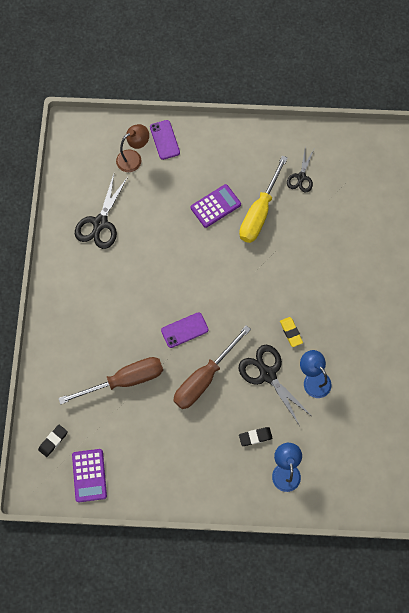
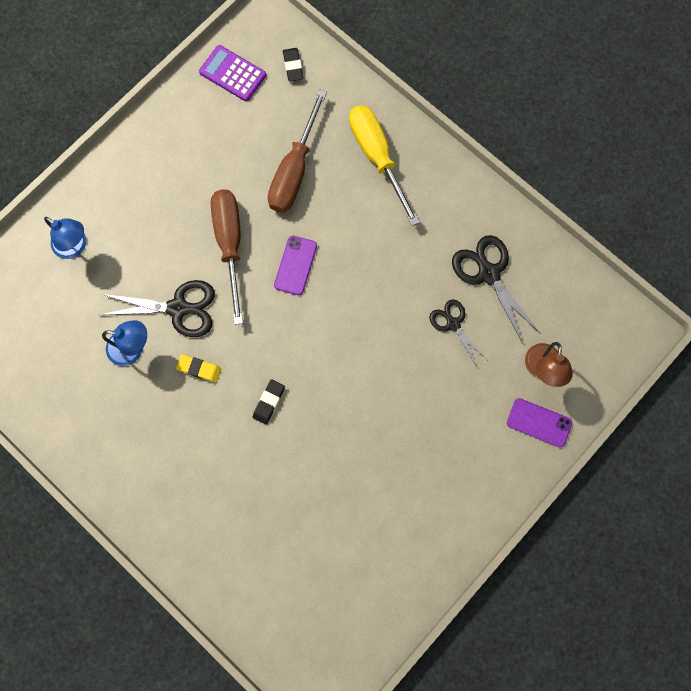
camera: 130 degrees right, 5 degrees up
purple calculator [191,184,241,228] -> none
yellow screwdriver [239,156,288,243] -> yellow screwdriver moved to [349,105,420,226]
black eraser [239,427,273,446] -> black eraser moved to [253,379,285,424]
black scissors [287,150,314,193] -> black scissors moved to [429,299,486,367]

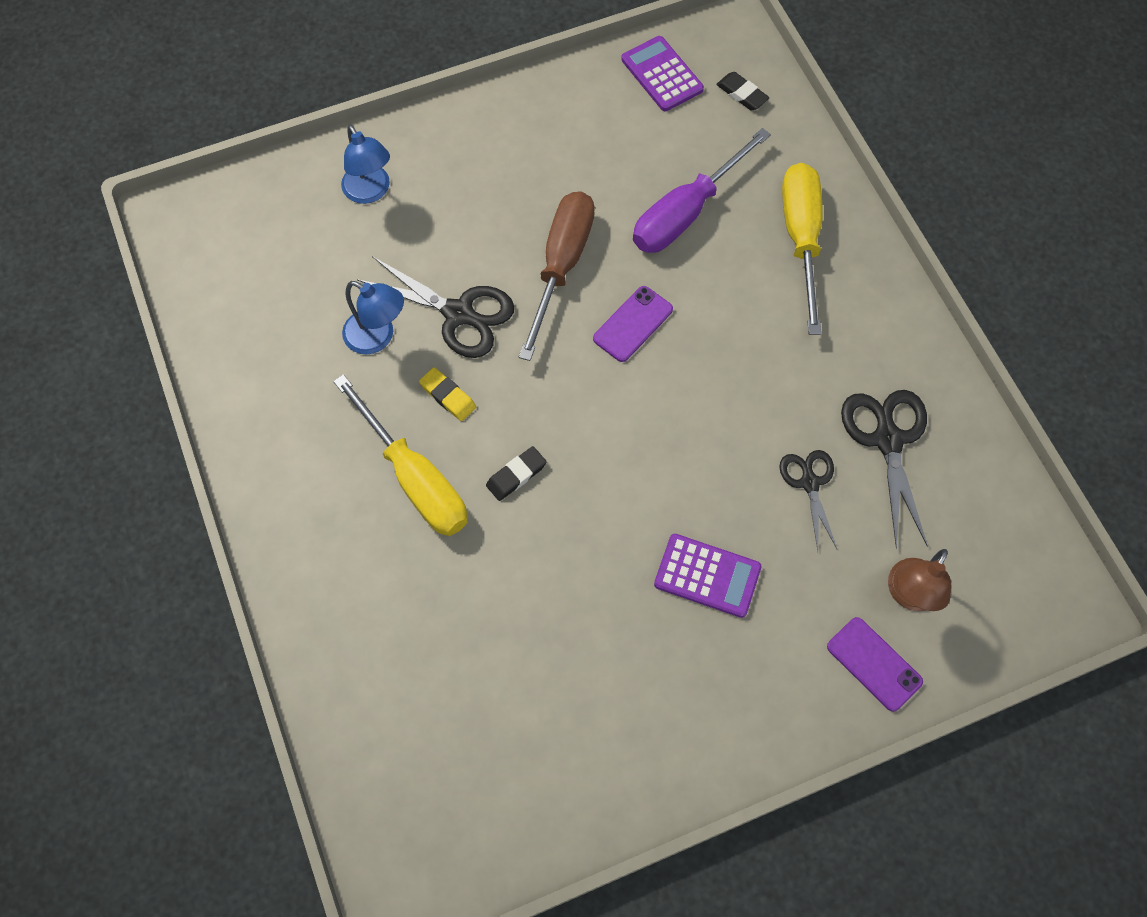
camera: 25 degrees right, 10 degrees down
brown screwdriver [268,89,327,213] -> purple screwdriver [633,128,771,253]
black eraser [283,48,303,81] -> black eraser turned 60 degrees counterclockwise [716,72,769,110]
none -> yellow screwdriver [333,374,468,536]
none -> purple calculator [654,534,762,618]

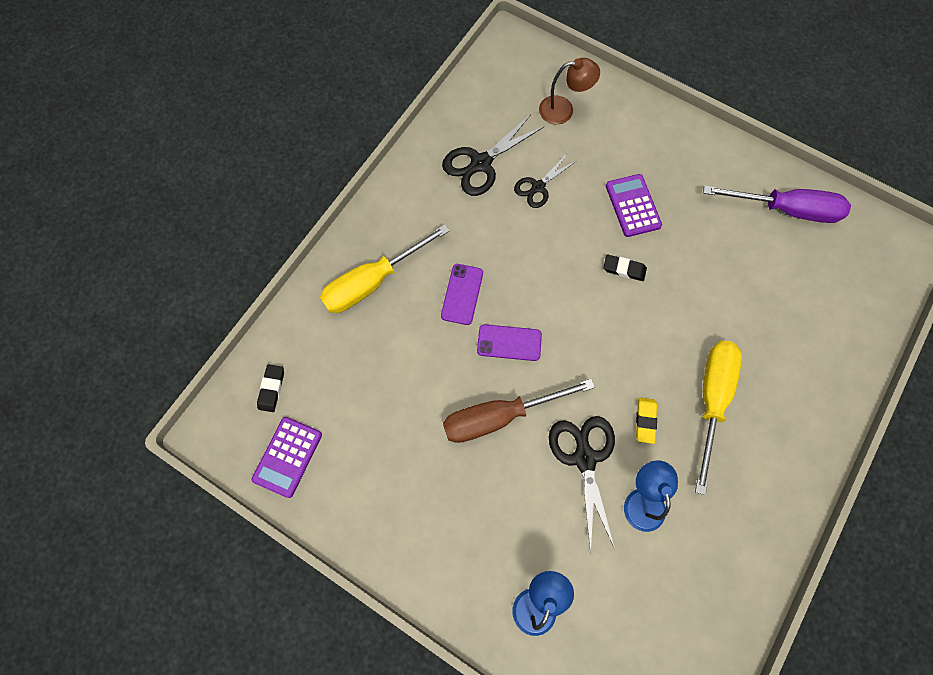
camera: 125 degrees left, 5 degrees up
black eraser [486,446,547,501] -> black eraser moved to [603,255,647,281]
purple screwdriver [633,128,771,253] -> purple screwdriver moved to [703,185,851,223]
purple phone [827,617,923,712] -> purple phone moved to [441,264,483,325]

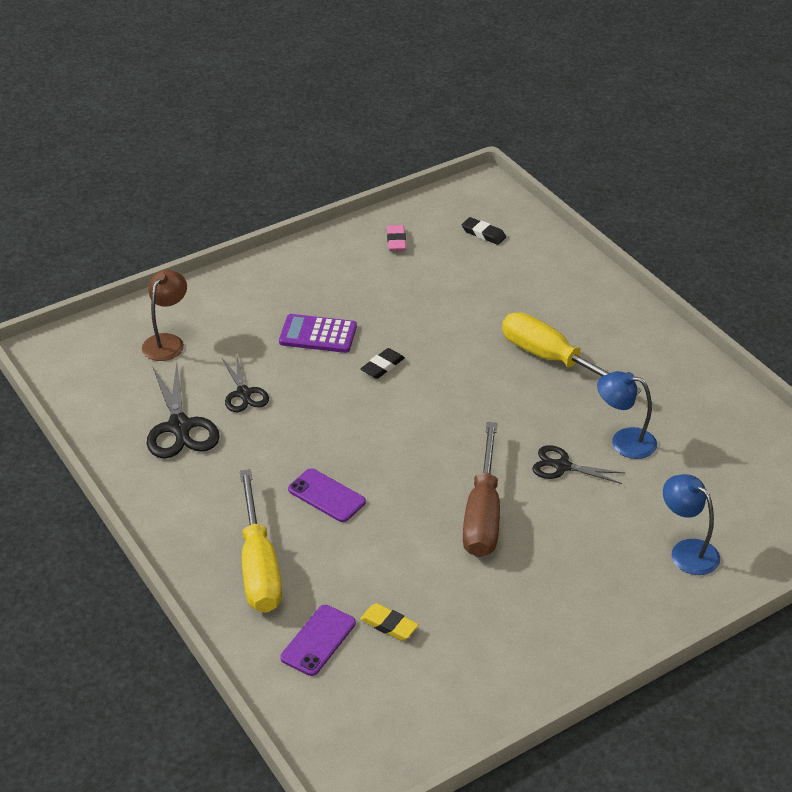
camera: 65 degrees left, 30 degrees down
purple calculator [252,417,322,498] -> none
black eraser [257,364,284,412] -> black eraser moved to [462,217,506,245]
purple phone [477,324,542,361] -> purple phone moved to [280,605,356,676]
black scissors [549,416,615,553] -> black scissors [532,445,624,484], size x0.63
yellow eraser [636,397,657,444] -> yellow eraser moved to [360,603,419,641]
purple screwdriver [703,185,851,223] -> pink eraser [387,225,406,251]

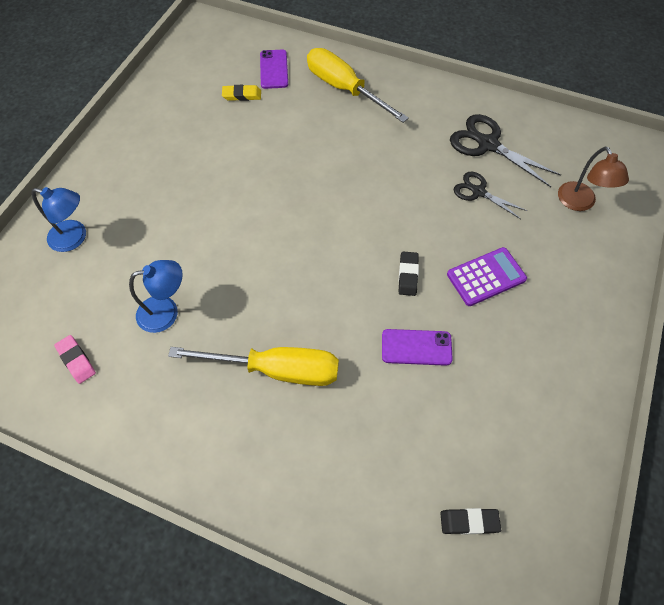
camera: 145 degrees right, 20 degrees up
purple phone [288,468,366,522] -> purple phone moved to [382,329,453,366]
pink eraser [387,225,406,251] -> pink eraser moved to [54,335,96,384]
brown screwdriver [463,422,500,557] -> none
black scissors [532,445,624,484] -> none

